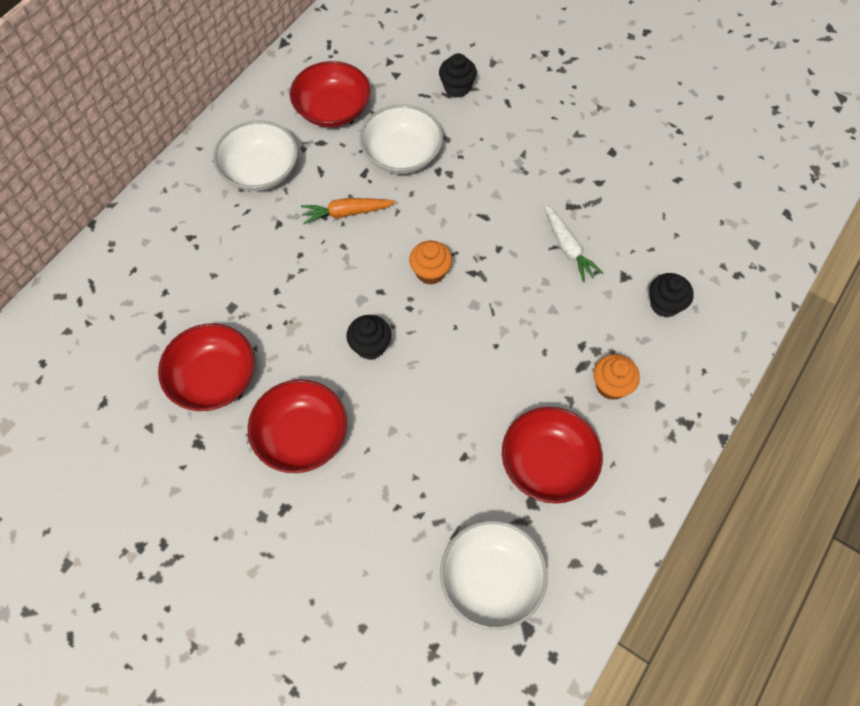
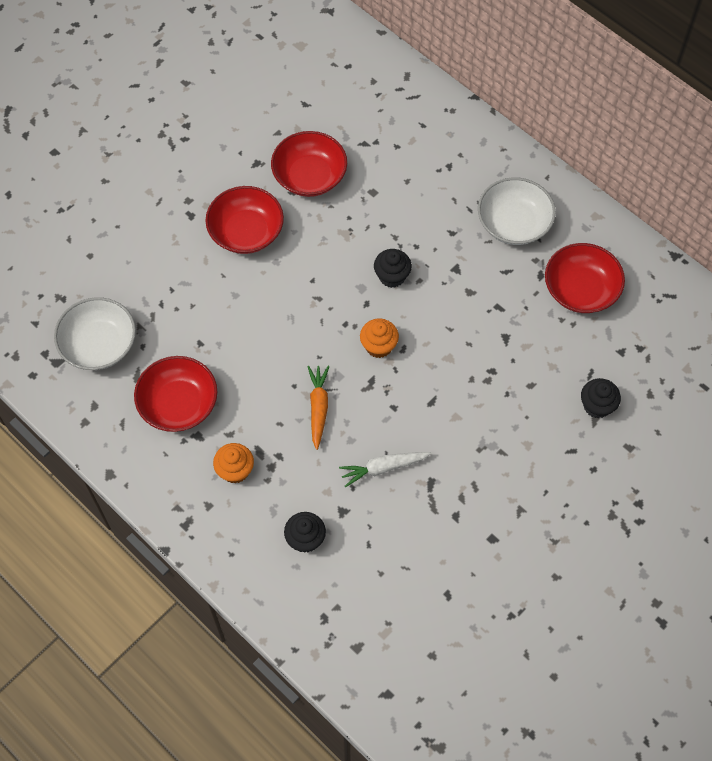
camera: 100 degrees right, 0 degrees up
orange carrot [301,198,396,224] -> orange carrot moved to [307,366,330,450]
black cupcake [346,315,391,360] -> black cupcake moved to [374,249,412,288]
white bowl [360,105,443,174] -> none

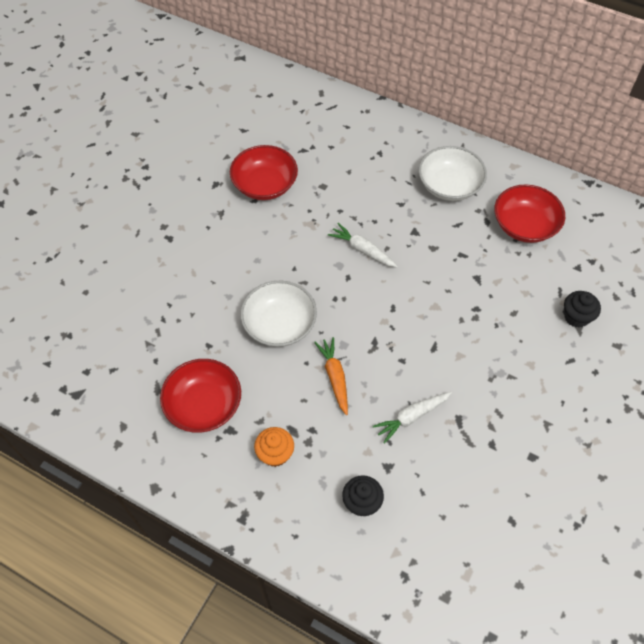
camera: 15 degrees left, 5 degrees down
white bowl [54,297,136,370] -> white bowl moved to [241,281,317,347]
red bowl [205,186,284,254] -> none
orange cupcake [360,318,399,358] -> none
black cupcake [374,249,412,288] -> white carrot [328,223,398,267]

